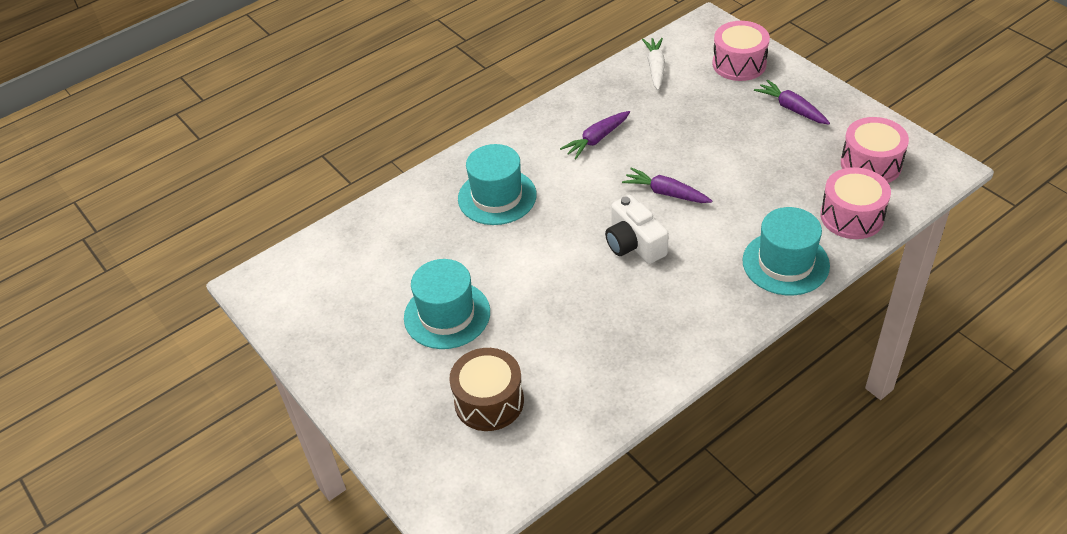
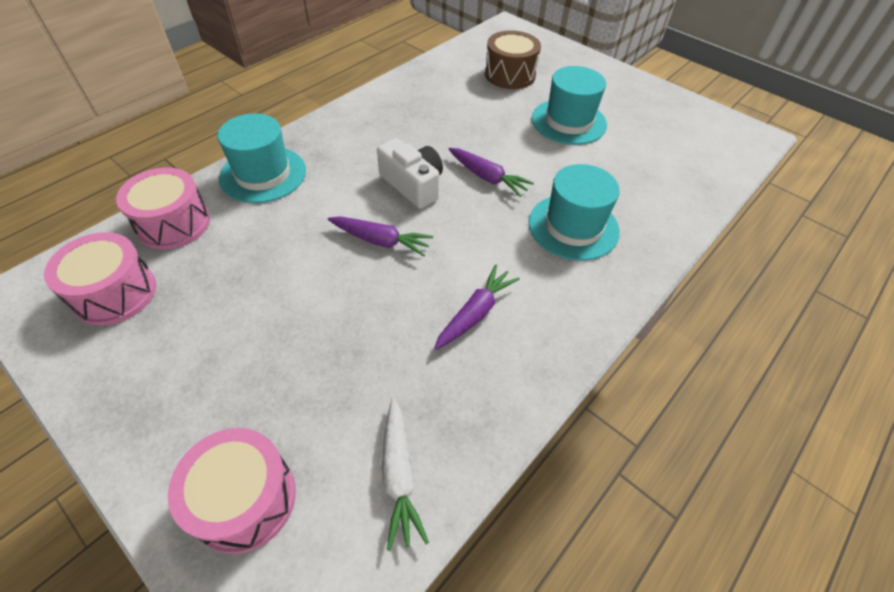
camera: 165 degrees right, 5 degrees up
purple carrot [754,80,830,124] -> purple carrot moved to [449,148,534,197]

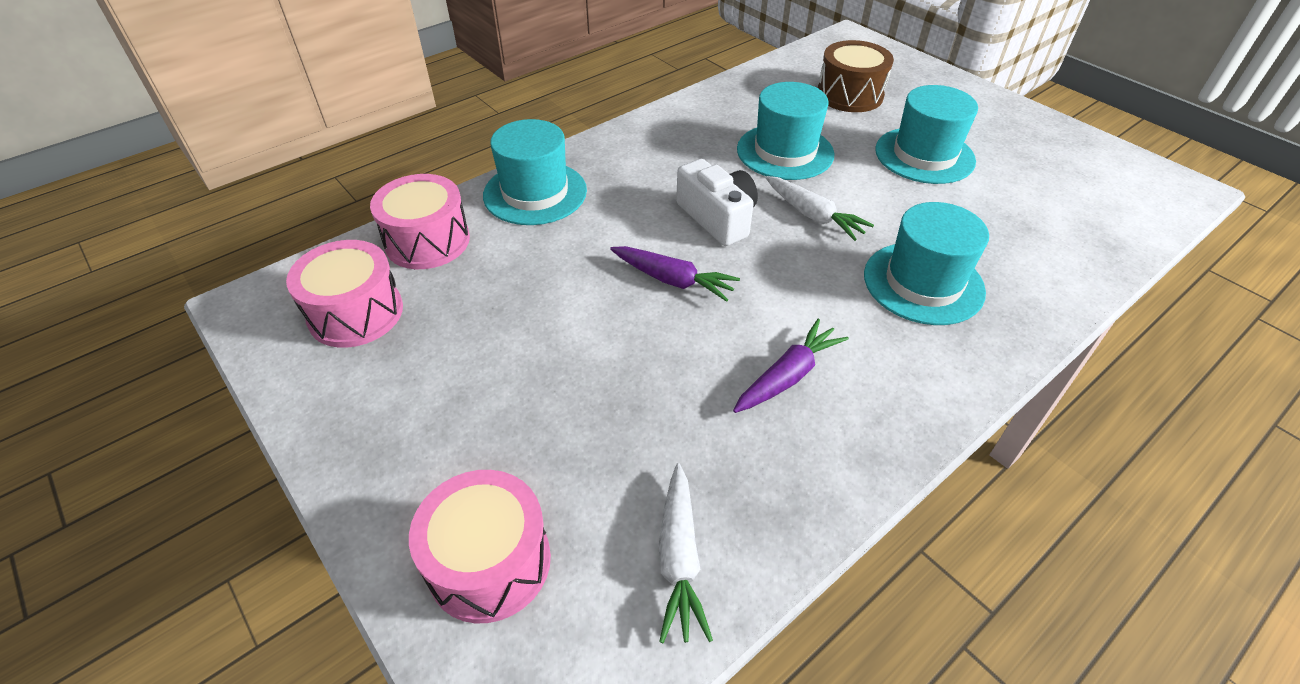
camera: 10 degrees right, 5 degrees down
purple carrot [449,148,534,197] -> white carrot [766,176,874,241]
none -> turquoise hat [737,82,835,180]

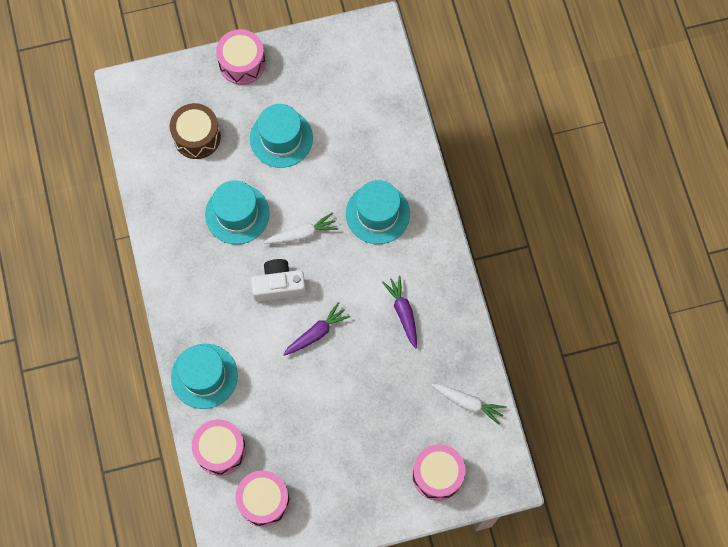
camera: 65 degrees left, 25 degrees up
none -> pink drum [216,29,266,85]

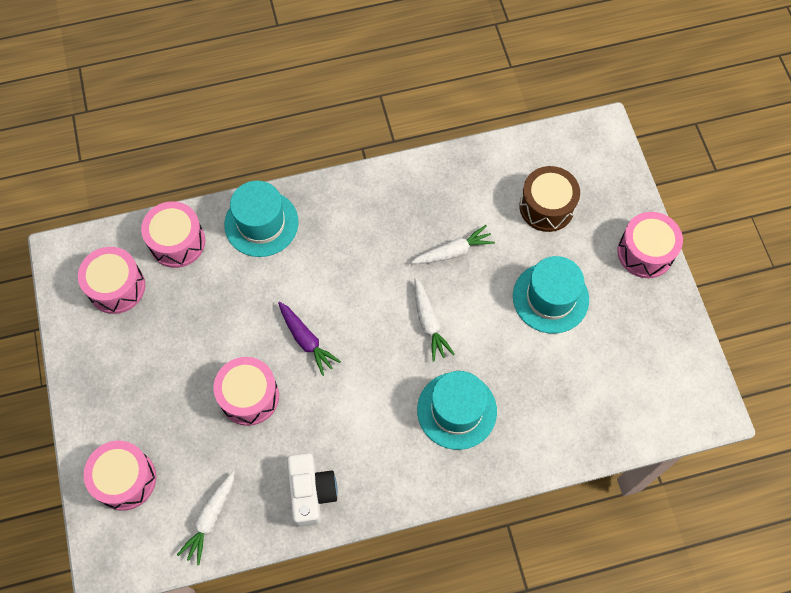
camera: 90 degrees right, 5 degrees down
turquoise hat [205,180,270,244] -> white carrot [410,225,495,264]
white camera [251,259,306,301] -> white camera moved to [287,453,338,527]
purple carrot [382,276,417,349] -> none
none -> pink drum [214,357,279,426]

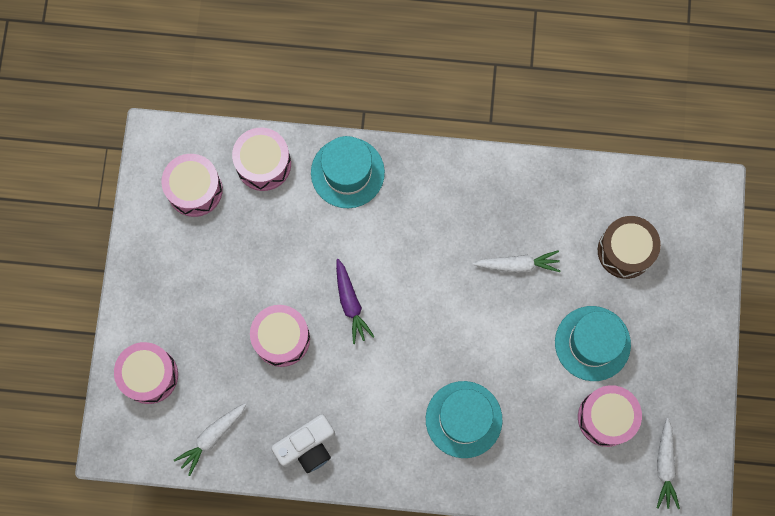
camera: 20 degrees right, 10 degrees up
white camera [287,453,338,527] -> white camera turned 45 degrees clockwise [271,414,335,473]
white carrot [414,278,455,362] -> white carrot moved to [657,418,680,509]
pink drum [617,212,683,278] -> pink drum moved to [578,385,642,447]

